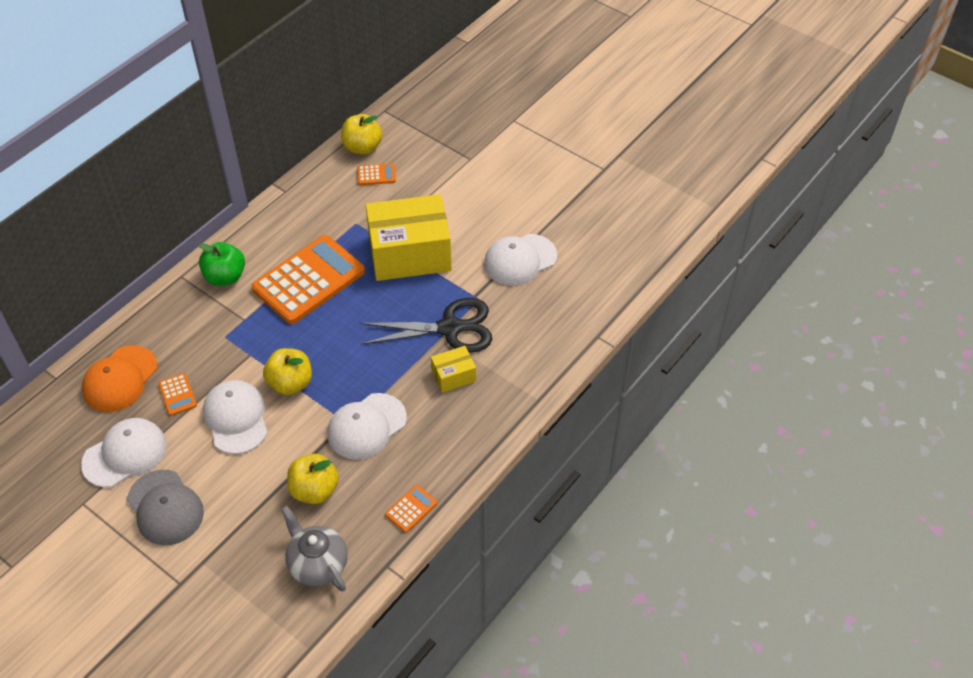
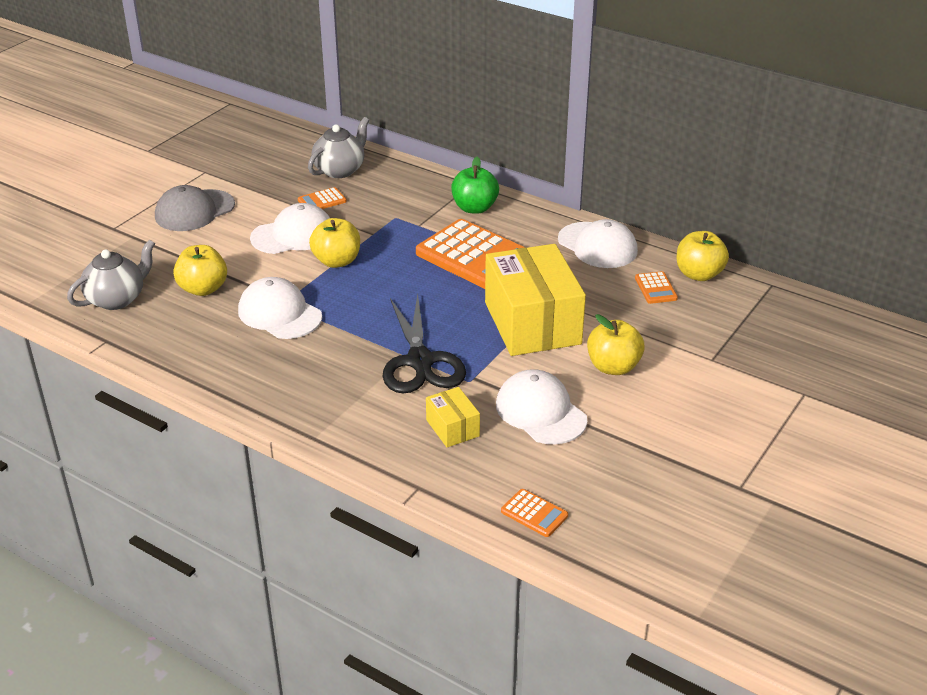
camera: 85 degrees right, 15 degrees down
white cap [81,418,167,488] -> white cap moved to [558,219,638,268]
orange cap [82,345,157,412] -> grey teapot [308,117,369,178]
orange calculator [385,485,437,533] -> orange calculator moved to [501,489,568,537]
yellow box [431,346,476,393] -> yellow box moved to [426,387,480,447]
none -> yellow apple [587,314,645,375]

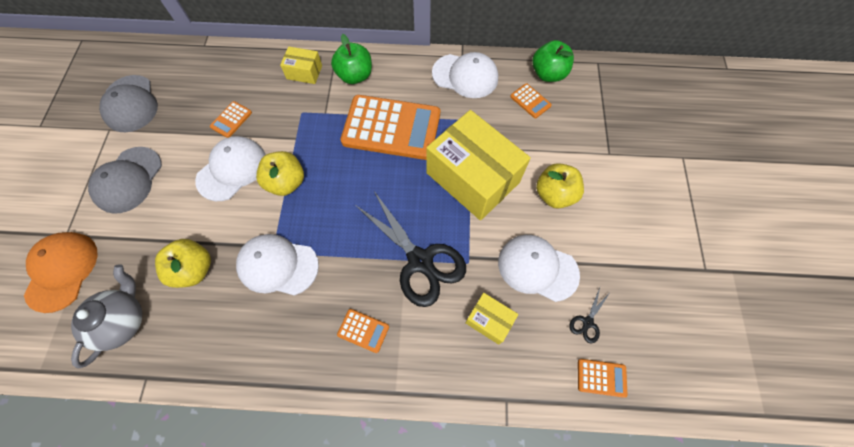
camera: 30 degrees left, 30 degrees up
grey teapot [308,117,369,178] -> none
yellow apple [676,231,729,281] -> green apple [532,40,574,82]
none -> orange cap [24,232,98,313]
none -> grey cap [99,75,158,132]
none -> yellow box [280,47,322,84]
none -> orange calculator [337,309,389,353]
none -> black scissors [569,288,609,344]

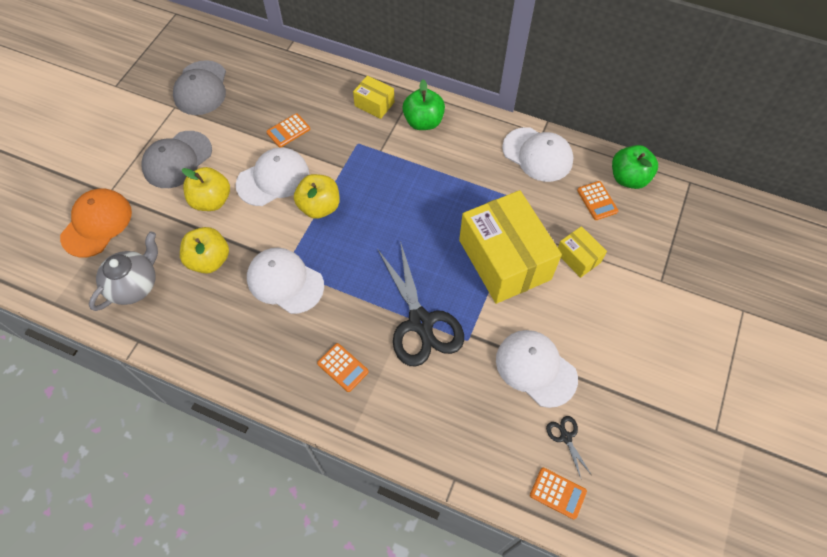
camera: 20 degrees right, 5 degrees down
orange calculator [341,95,440,160] -> none
yellow box [465,293,518,345] -> yellow box moved to [558,226,607,278]
yellow apple [536,163,584,209] -> yellow apple moved to [182,167,230,211]
black scissors [569,288,609,344] -> black scissors turned 105 degrees clockwise [546,416,591,478]

